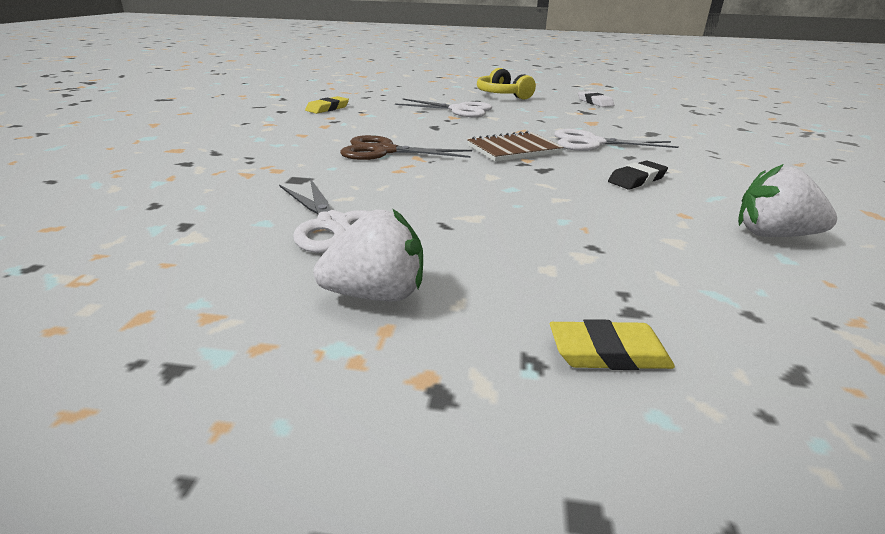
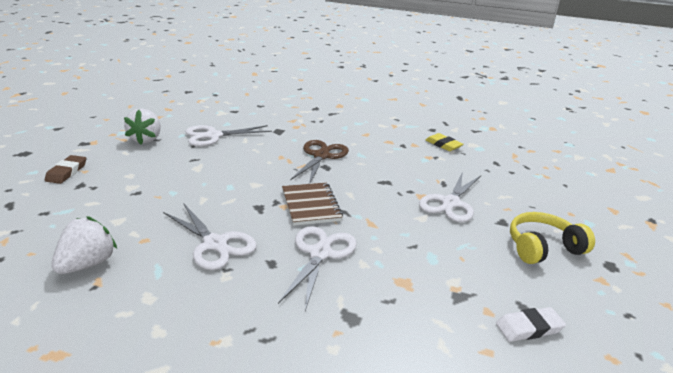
camera: 100 degrees right, 0 degrees up
yellow eraser [550,319,675,370] -> brown eraser [45,155,86,184]
black eraser [608,161,668,190] -> white scissors [163,203,257,270]

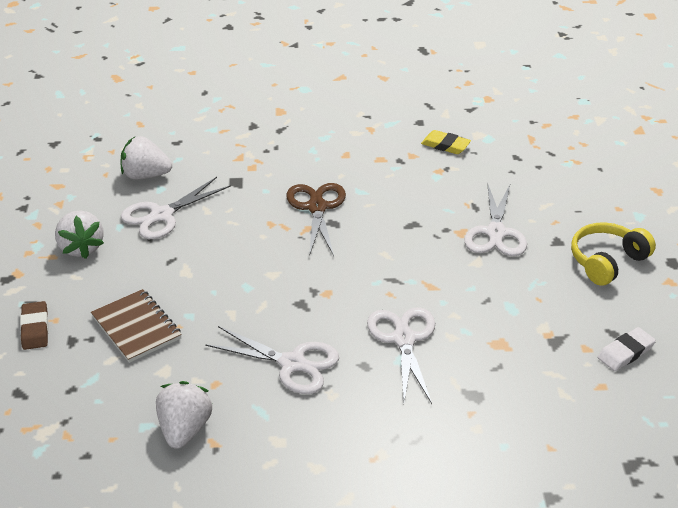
camera: 20 degrees left, 10 degrees up
brown notebook [282,182,343,226] -> brown notebook moved to [91,289,182,363]
none -> white strawberry [120,136,172,180]

